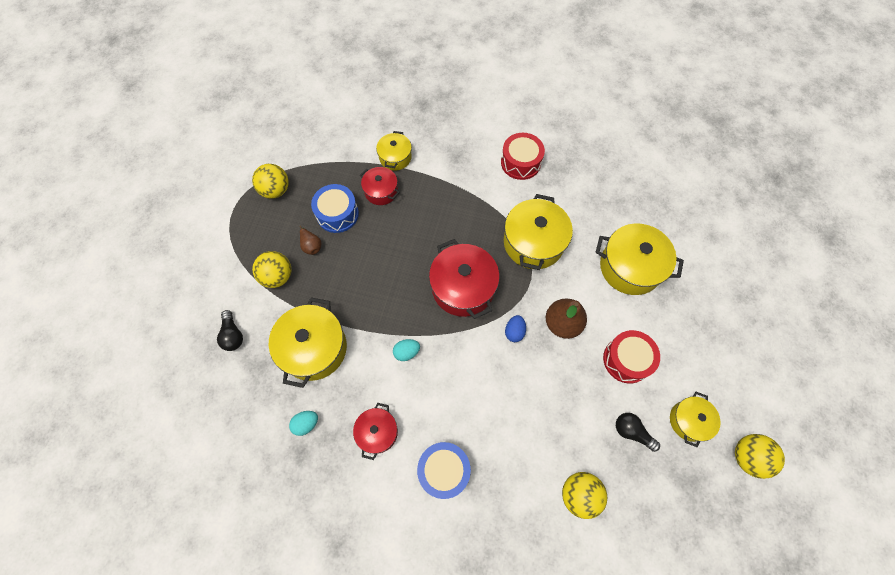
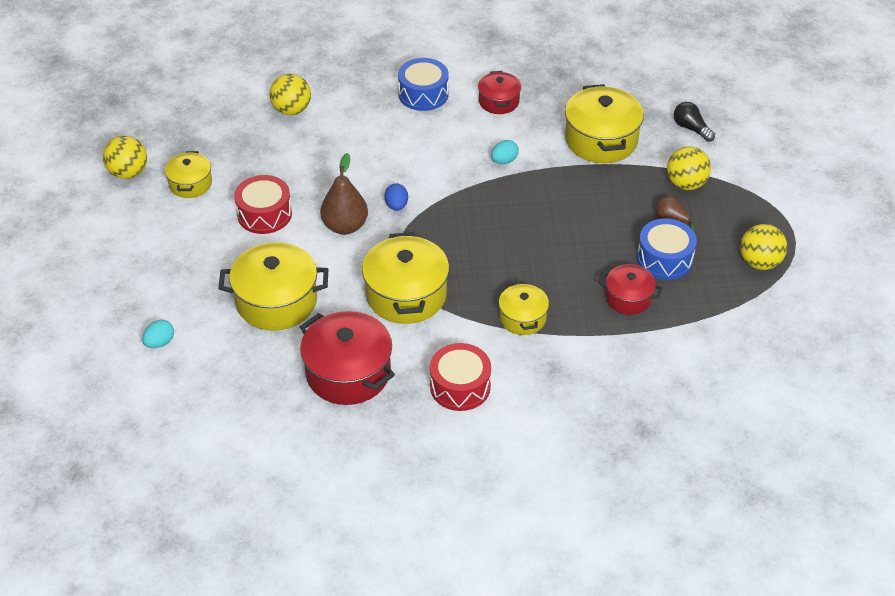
camera: 160 degrees right, 20 degrees down
turquoise egg [289,411,318,436] -> turquoise egg moved to [142,320,174,348]
yellow pot [376,131,412,171] -> yellow pot moved to [499,281,549,335]
red pot [429,239,500,319] -> red pot moved to [300,311,395,405]
black light bulb [616,413,660,452] -> none

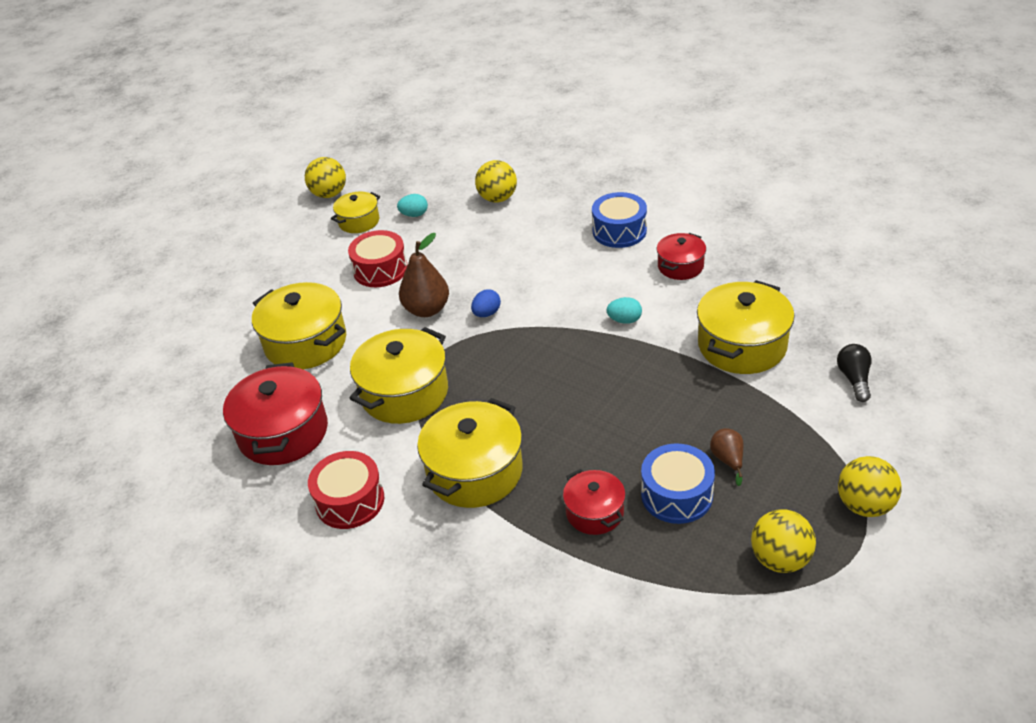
camera: 45 degrees right, 5 degrees down
turquoise egg [142,320,174,348] -> turquoise egg moved to [397,194,428,217]
yellow pot [499,281,549,335] -> yellow pot [417,398,523,508], size x1.74
yellow ball [667,146,711,190] -> yellow ball moved to [838,456,901,517]

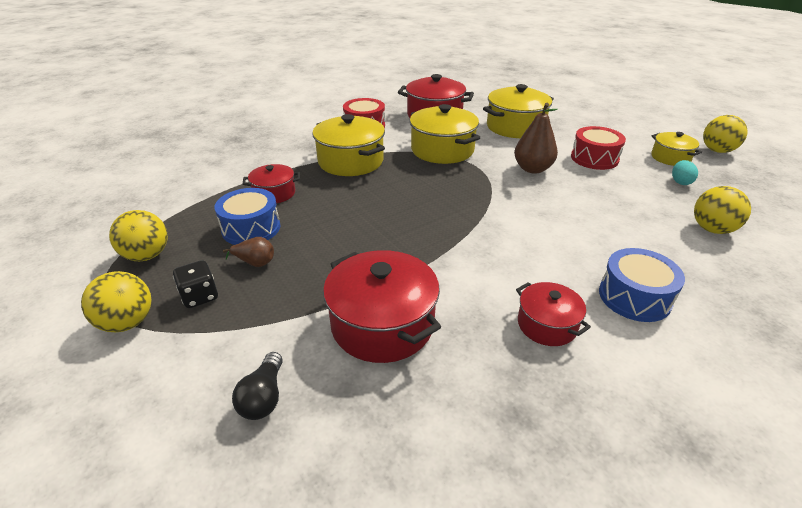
camera: 105 degrees right, 5 degrees down
blue egg [471,289,501,317] -> none
turquoise egg [606,297,642,324] -> none
yellow pot [697,280,795,374] -> red pot [323,250,441,363]
black light bulb [837,344,872,402] -> black light bulb turned 75 degrees clockwise [232,352,283,420]
none -> black dice [173,260,218,308]

